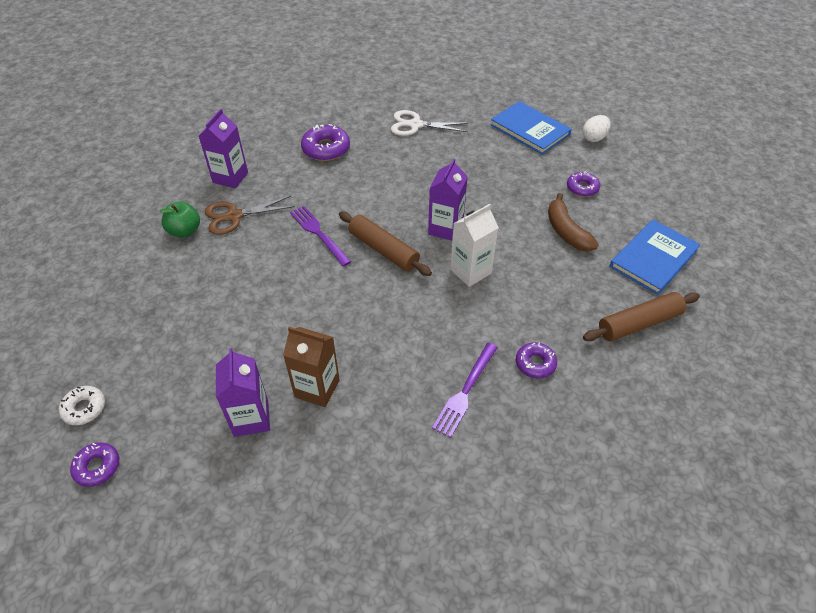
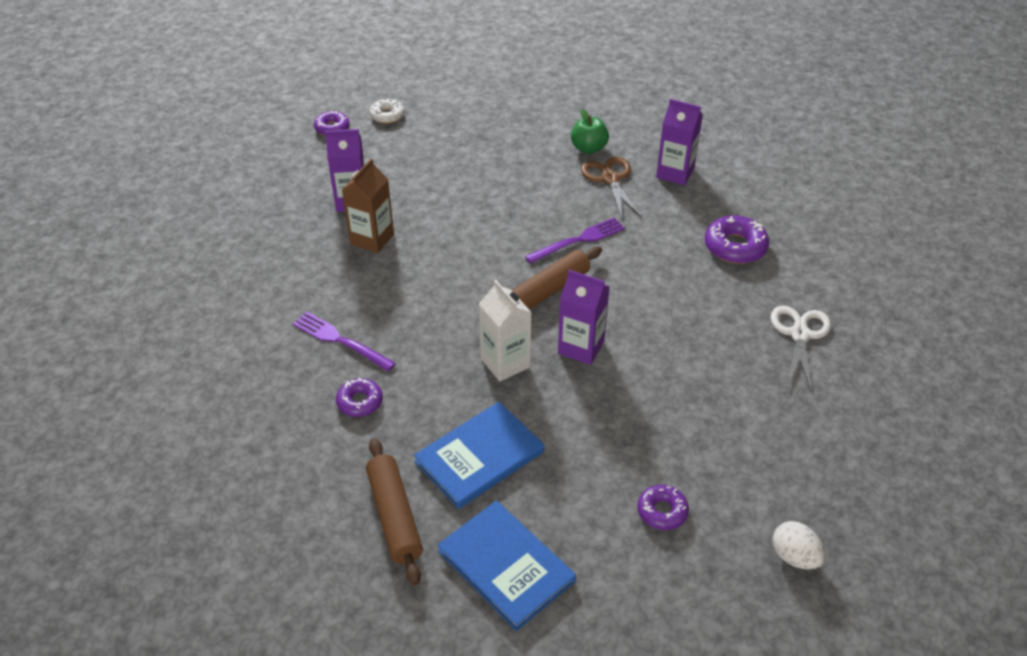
camera: 95 degrees right, 5 degrees down
blue book [490,101,572,155] -> blue book moved to [414,402,544,509]
brown banana [548,193,599,251] -> none

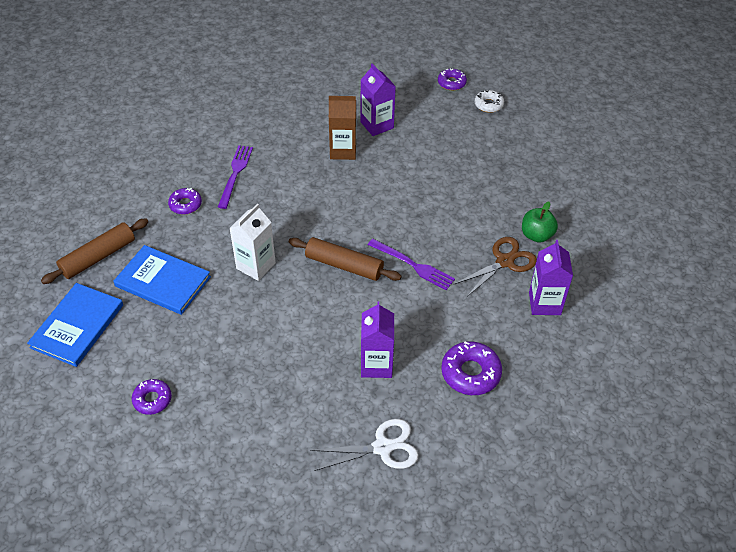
camera: 65 degrees right, 5 degrees up
purple carton [558,270,610,365] -> purple carton moved to [361,301,394,378]
white egg [772,521,825,570] -> none

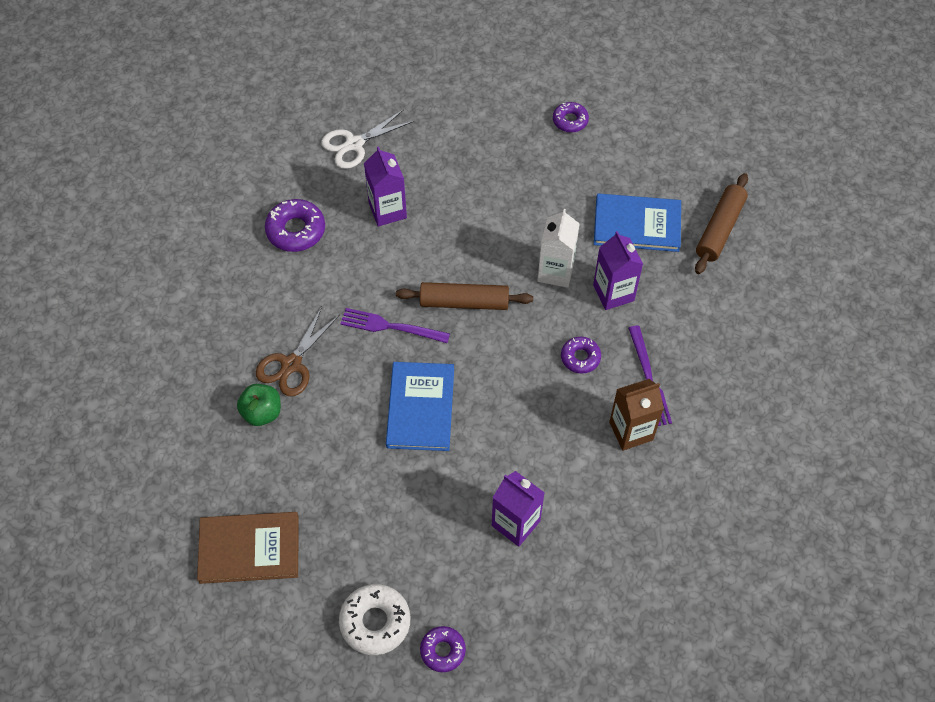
camera: 160 degrees right, 10 degrees up
blue book [27,283,123,367] -> blue book moved to [386,362,454,451]
purple donut [168,188,202,214] -> purple donut moved to [561,337,601,373]
brown carton [329,96,356,160] -> brown carton moved to [609,379,664,451]
white donut [474,90,504,113] -> white donut [339,584,410,655], size x1.58
purple carton [529,240,573,315] -> purple carton moved to [593,231,643,310]
none -> brown book [197,512,298,584]

